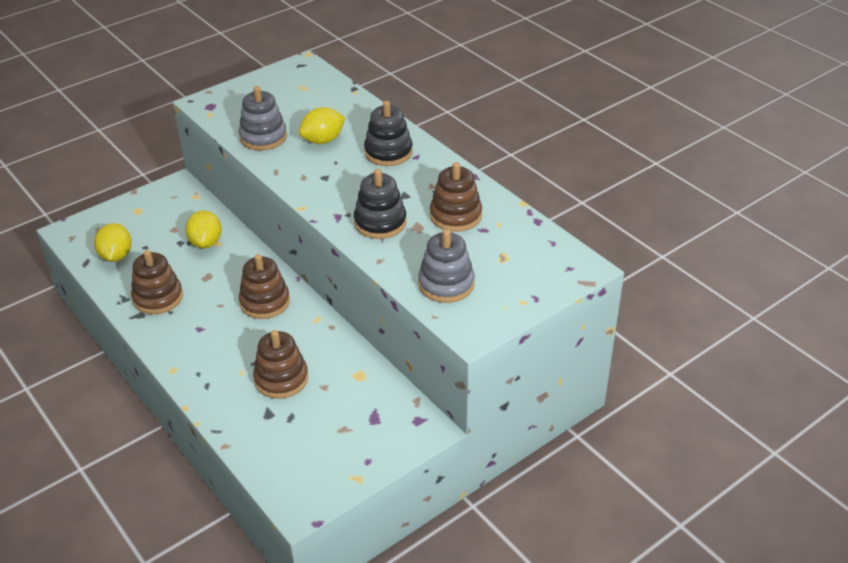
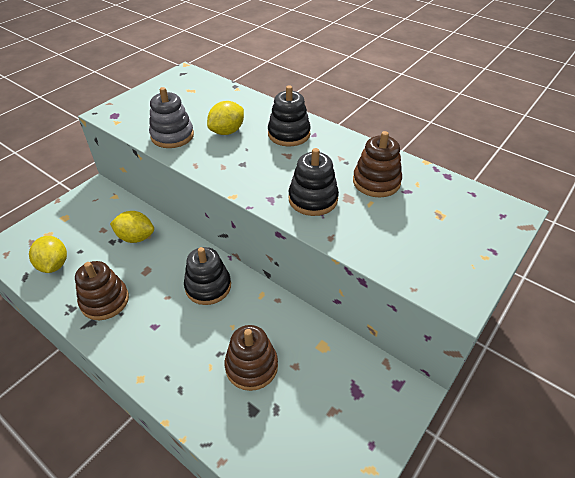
camera: 15 degrees left, 5 degrees up
yellow lemon [185,210,222,249] -> yellow lemon turned 60 degrees counterclockwise [110,211,154,243]
brown stacking toy [239,254,290,319] -> black stacking toy [184,247,231,305]
grey stacking toy [418,229,475,303] -> none

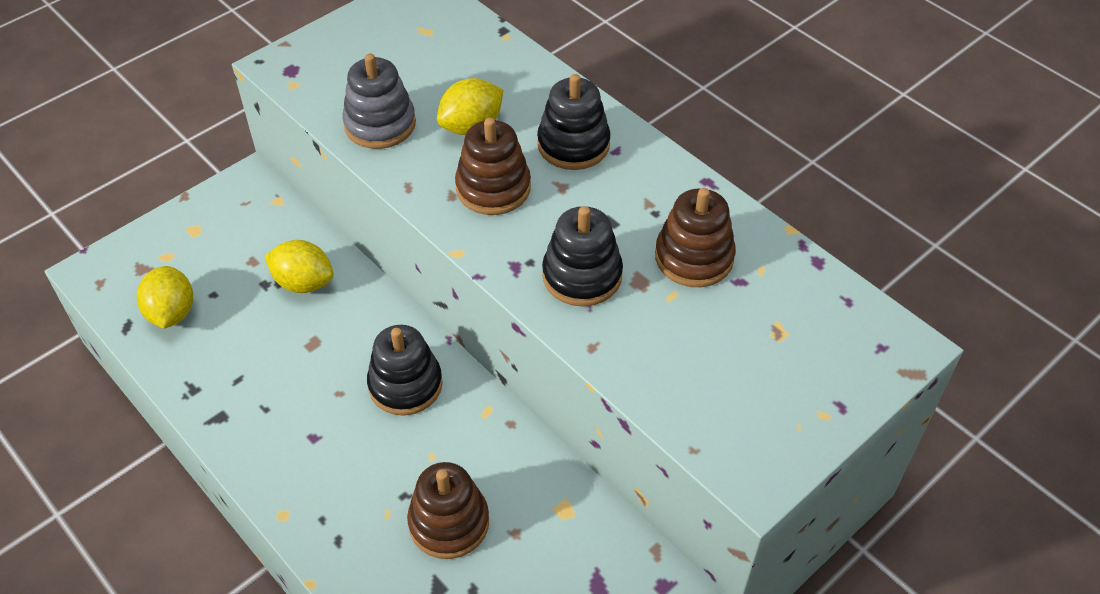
camera: 10 degrees right, 5 degrees up
brown stacking toy [75,261,129,320] -> brown stacking toy moved to [455,118,531,215]

